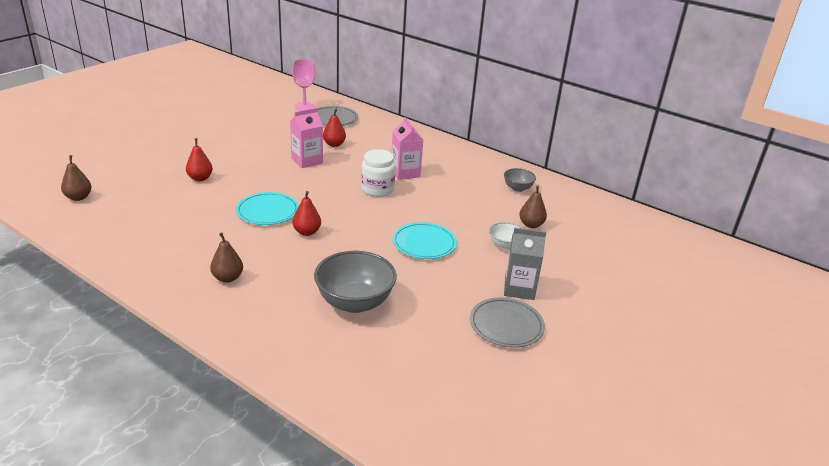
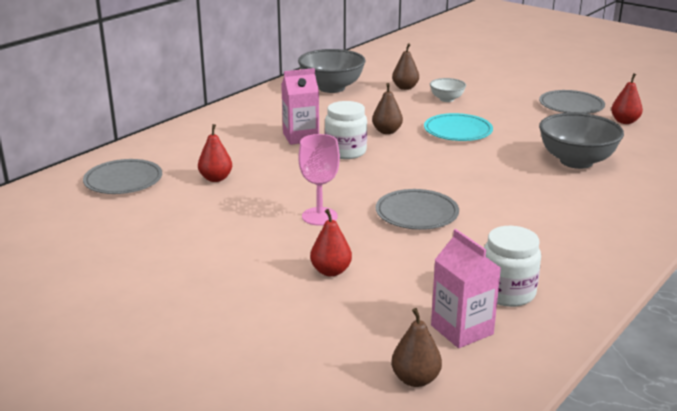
camera: 85 degrees left, 5 degrees down
brown pear [210,232,243,283] -> brown pear moved to [372,83,403,134]
turquoise plate [236,192,299,225] -> grey plate [376,189,459,230]
pink carton [290,108,323,168] -> pink carton moved to [431,229,501,348]
pink goblet [292,59,315,111] -> pink goblet moved to [298,134,340,226]
red pear [292,191,321,236] -> red pear moved to [611,73,643,124]
grey bowl [504,168,536,192] -> grey bowl [298,49,366,93], size x1.91
grey carton [504,227,546,300] -> none
none -> white jar [484,226,541,307]

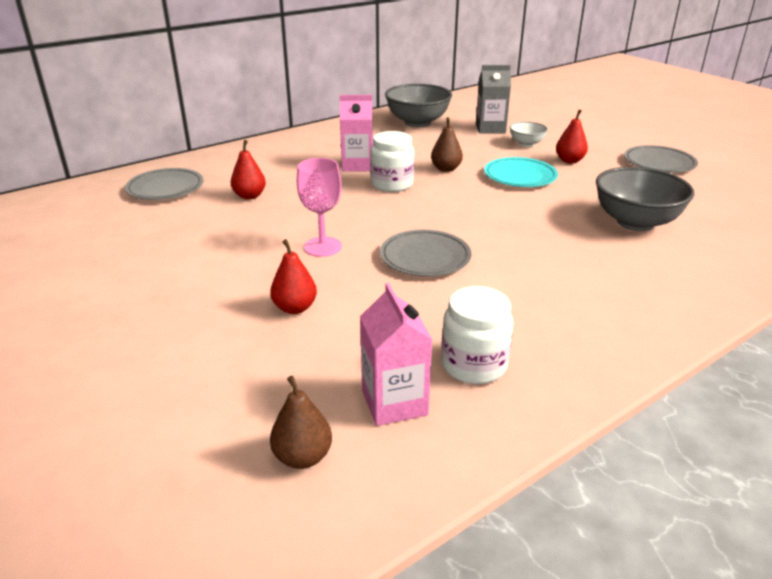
camera: 15 degrees right, 5 degrees up
brown pear [392,43,419,90] -> grey carton [476,65,511,134]
red pear [611,73,643,124] -> red pear moved to [556,109,588,163]

